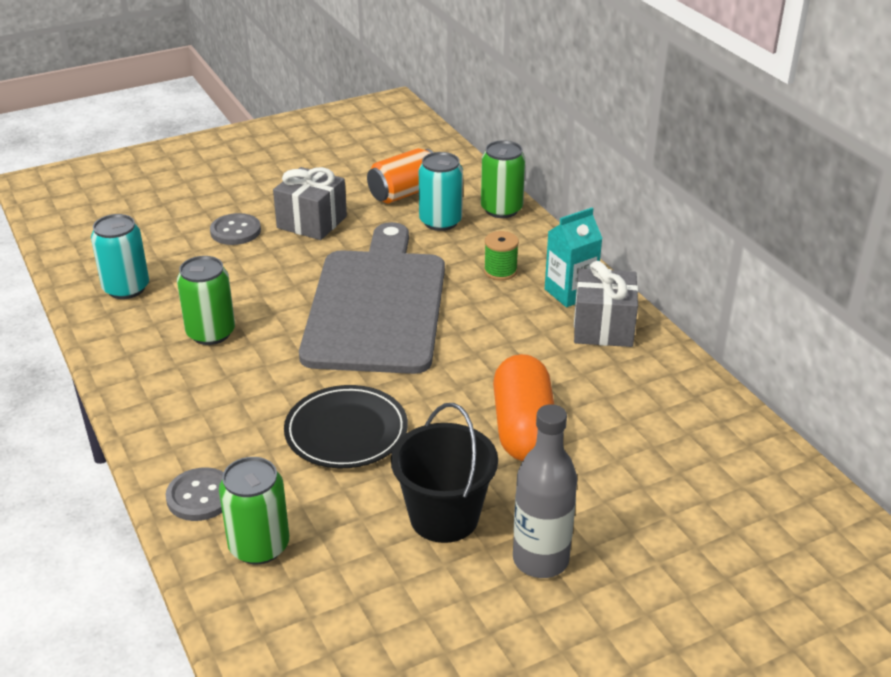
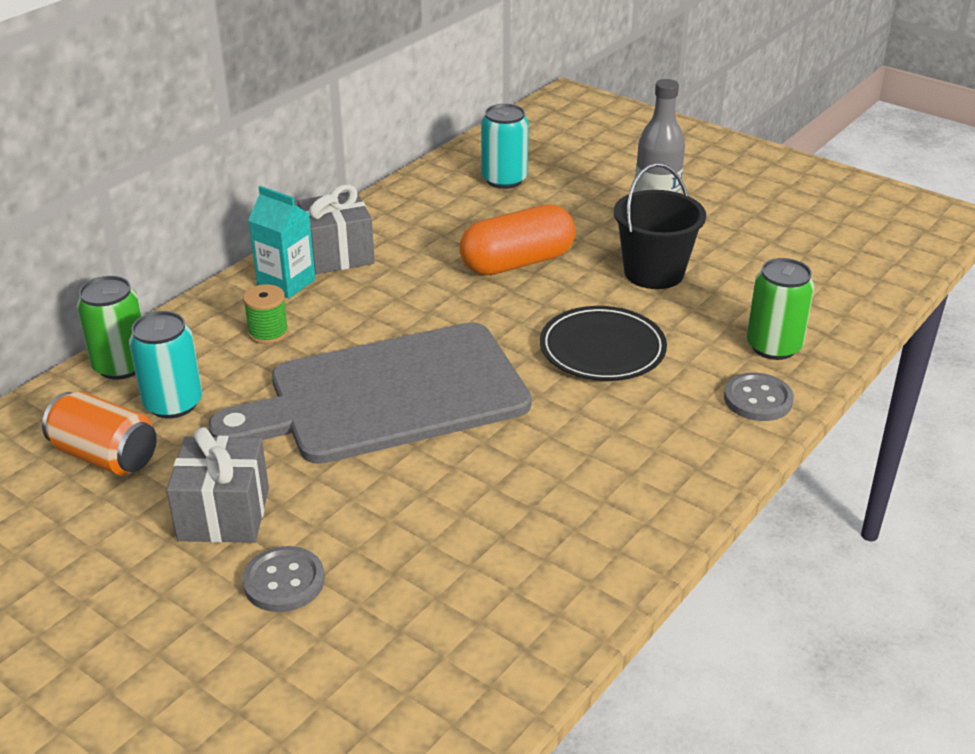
camera: 115 degrees left, 0 degrees up
turquoise can [91,214,149,299] -> turquoise can moved to [481,104,529,189]
green can [177,256,235,345] -> none

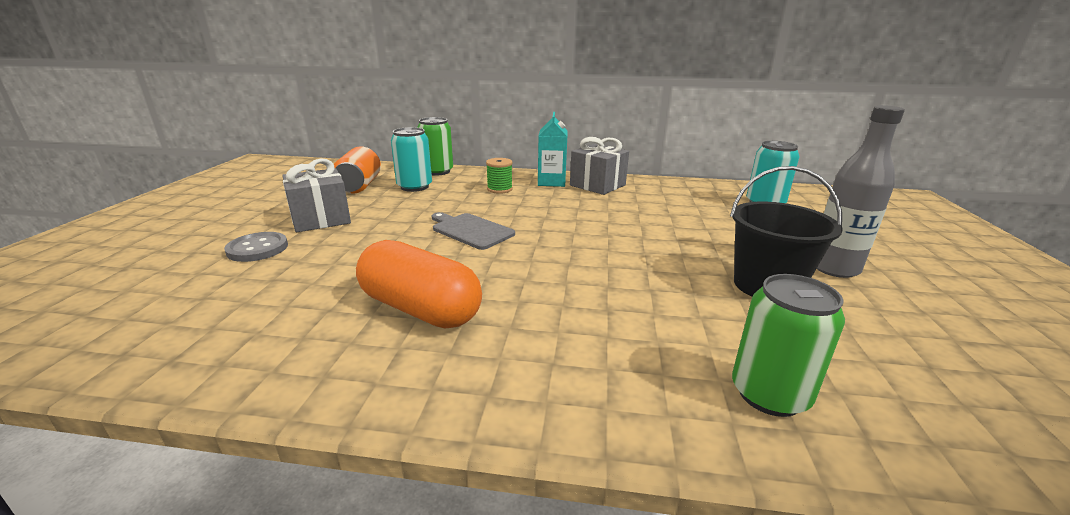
camera: 60 degrees right, 10 degrees down
grey cutting board [209,322,532,464] -> grey cutting board [431,212,515,250], size x0.43
orange capsule [460,205,575,275] -> orange capsule moved to [356,240,482,328]
black plate [540,306,667,381] -> none
grey button [724,373,794,421] -> none

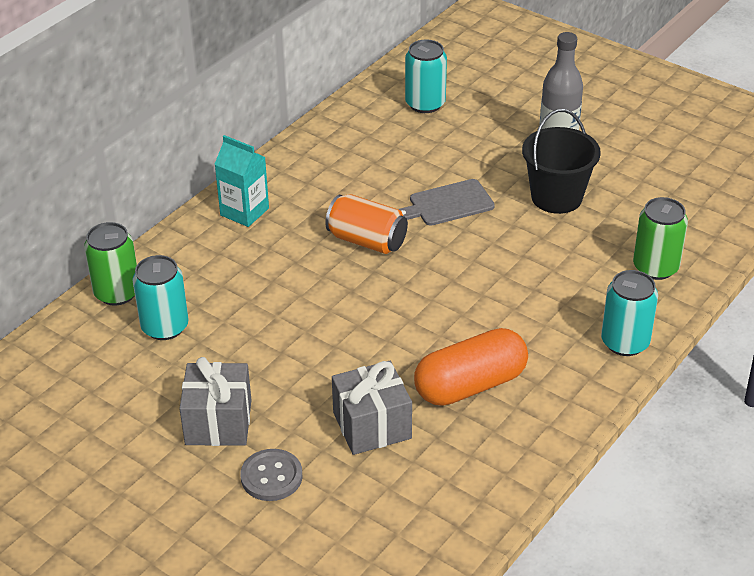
camera: 60 degrees left, 15 degrees up
orange can [334,147,381,193] -> orange can moved to [325,194,408,254]
grey cutting board [431,212,515,250] -> grey cutting board moved to [398,179,495,226]
green spool [486,158,513,194] -> none
grey gift [570,137,629,195] -> grey gift moved to [332,361,412,455]
none -> turquoise can [601,270,658,356]

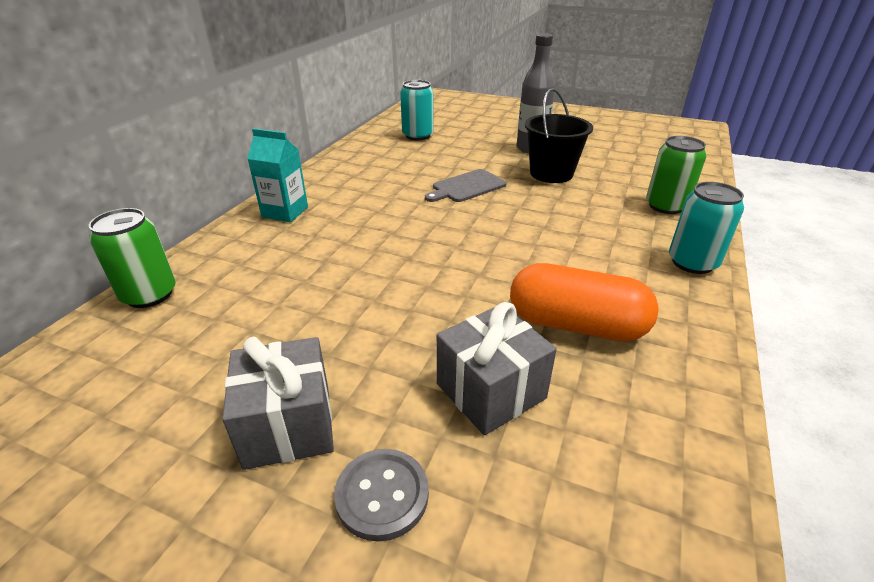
camera: 15 degrees left, 5 degrees down
turquoise can [132,255,189,340] -> none
orange can [325,194,408,254] -> none
orange capsule [414,328,528,406] -> orange capsule turned 60 degrees clockwise [510,263,659,341]

